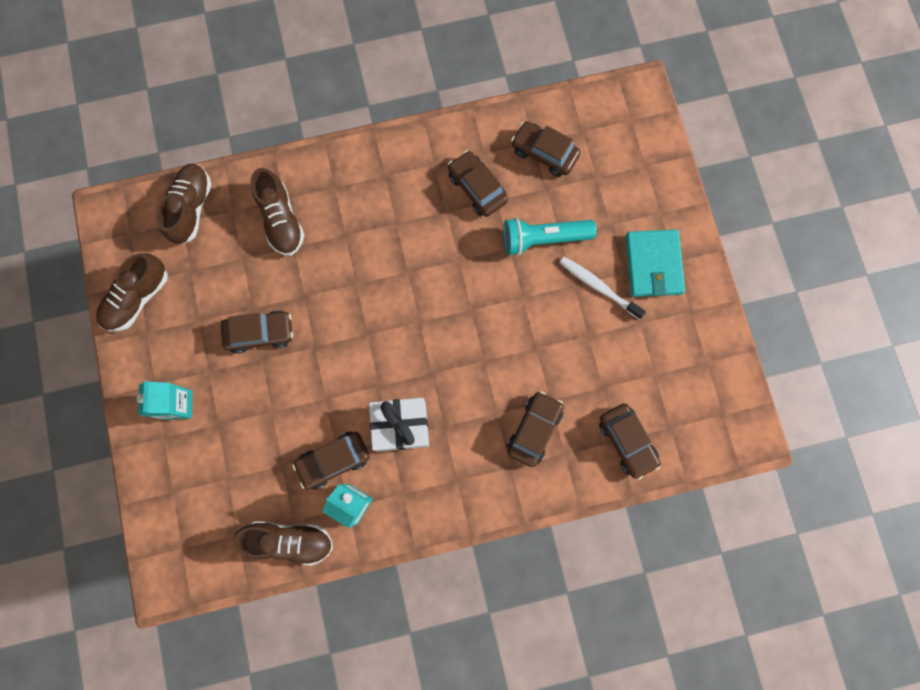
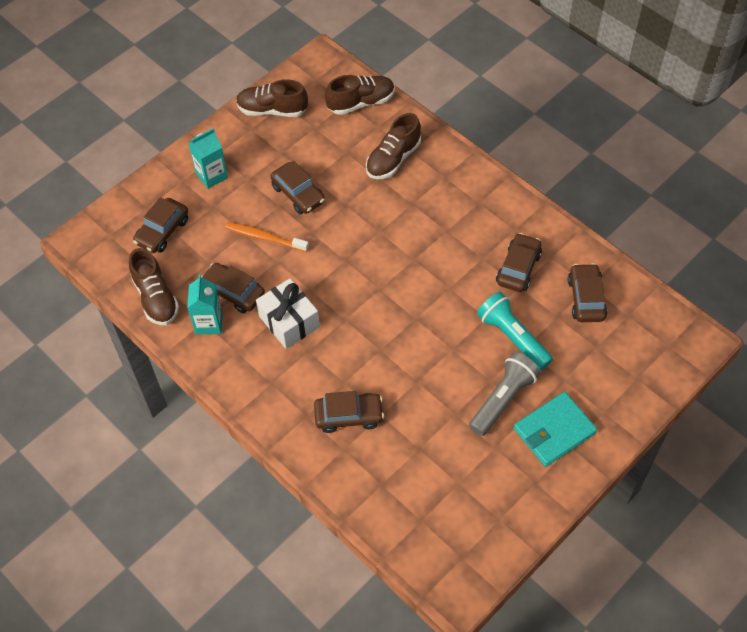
camera: 60 degrees right, 20 degrees down
white toothbrush [560,257,646,319] -> grey flashlight [469,352,541,436]
brown car [599,403,661,480] -> brown car moved to [133,197,188,253]
none -> orange toothbrush [225,222,309,252]

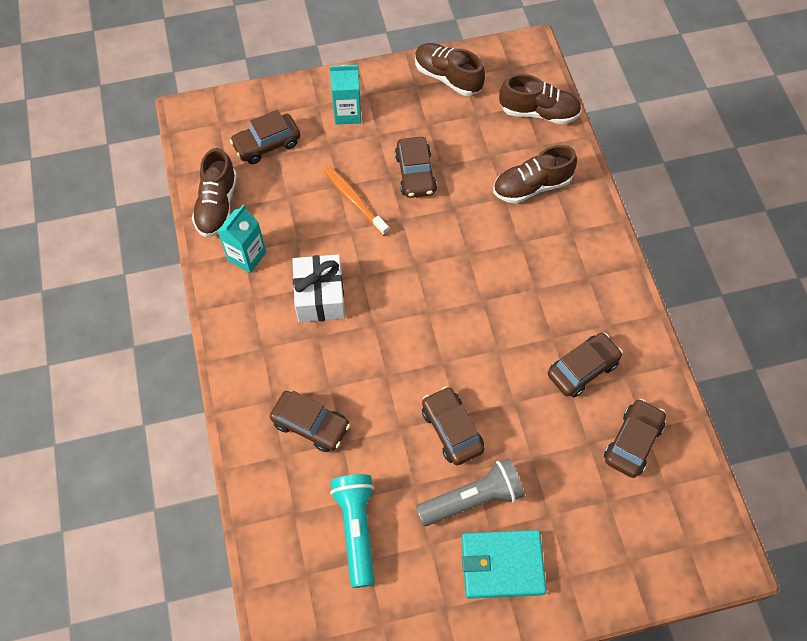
camera: 30 degrees right, 5 degrees up
brown car [201,263,265,313] -> brown car moved to [422,386,484,465]
turquoise flashlight [477,292,553,370] -> turquoise flashlight moved to [330,474,375,588]

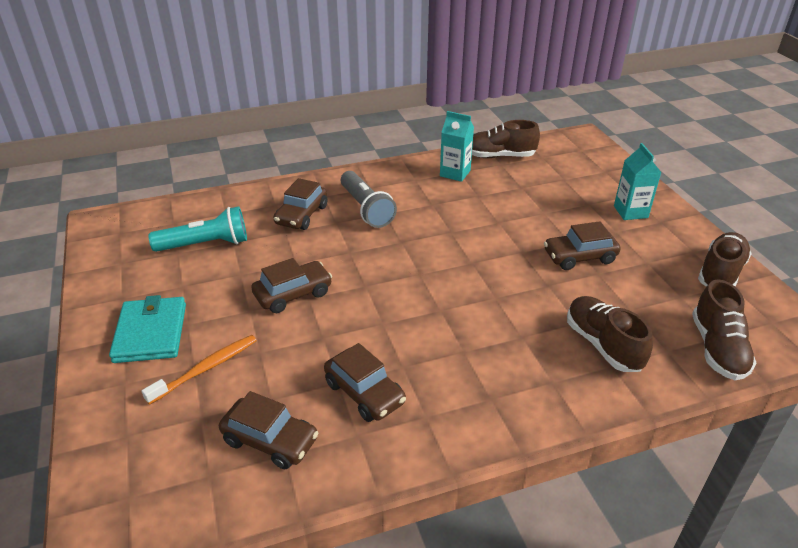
camera: 85 degrees right, 25 degrees down
brown car [230,110,300,164] -> none
white gift [292,254,345,322] -> none
orange toothbrush [324,167,389,236] -> orange toothbrush moved to [141,335,257,405]
grey flashlight [416,458,525,526] -> grey flashlight moved to [341,171,397,228]

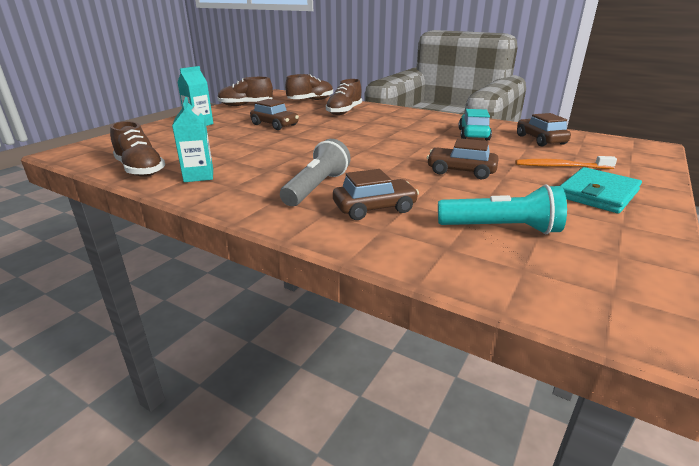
camera: 130 degrees left, 10 degrees down
turquoise flashlight [148,206,247,252] -> turquoise flashlight turned 150 degrees clockwise [438,184,567,234]
brown car [324,343,406,422] -> turquoise car [458,109,492,140]

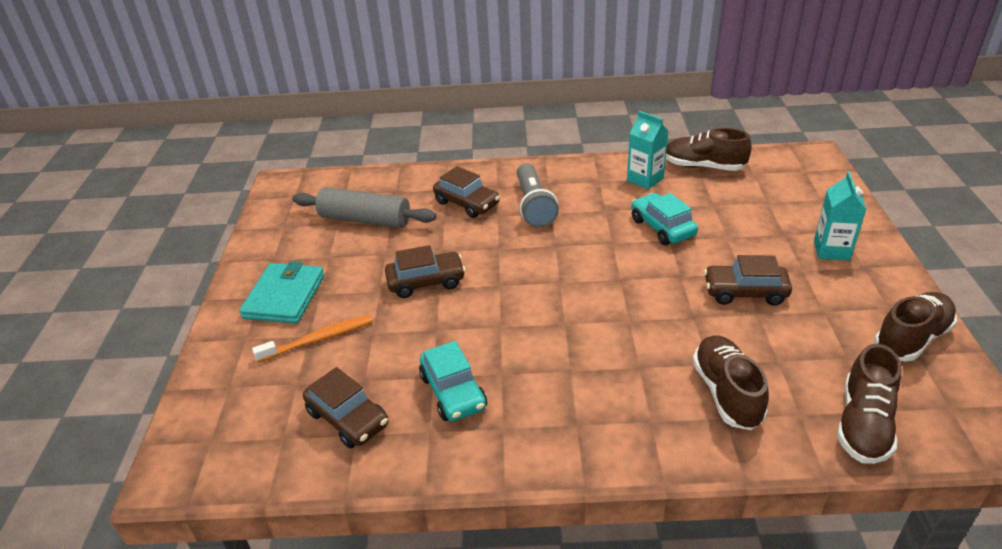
camera: 150 degrees right, 10 degrees up
brown car [333,169,419,220] -> brown car turned 90 degrees counterclockwise [433,166,500,218]
turquoise flashlight [438,184,567,234] -> grey rolling pin [292,187,436,228]
none -> turquoise car [631,193,698,245]

